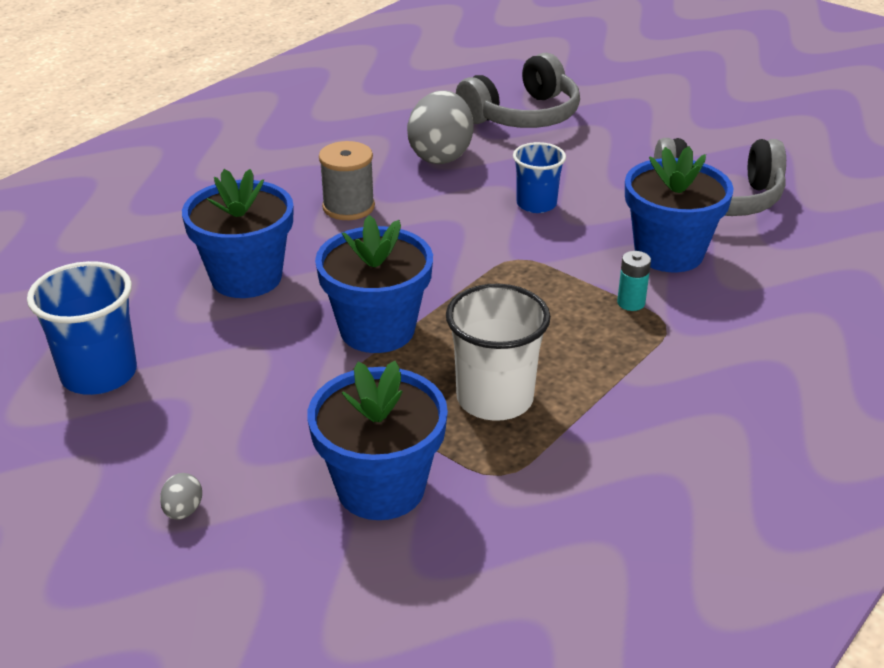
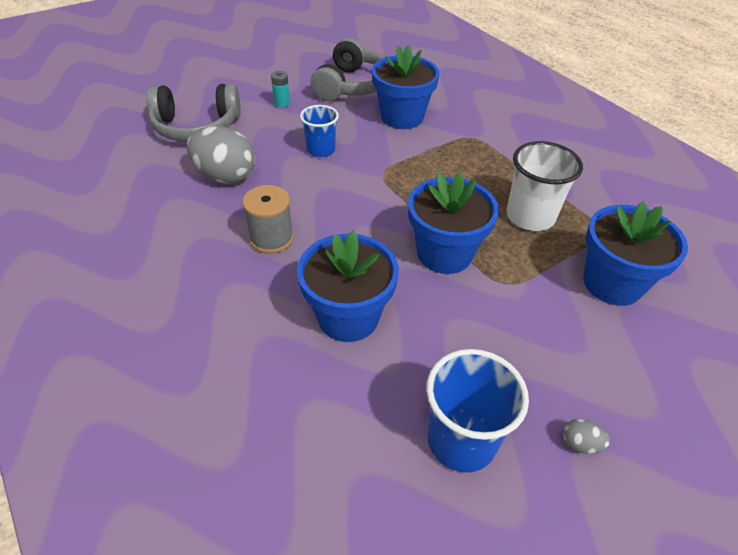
camera: 75 degrees left, 10 degrees up
grey egg [160,473,202,520] -> grey egg moved to [563,419,610,454]
grey headphones [456,53,580,128] -> grey headphones turned 105 degrees clockwise [146,83,241,141]
turquoise battery [617,251,651,311] -> turquoise battery moved to [271,71,290,107]

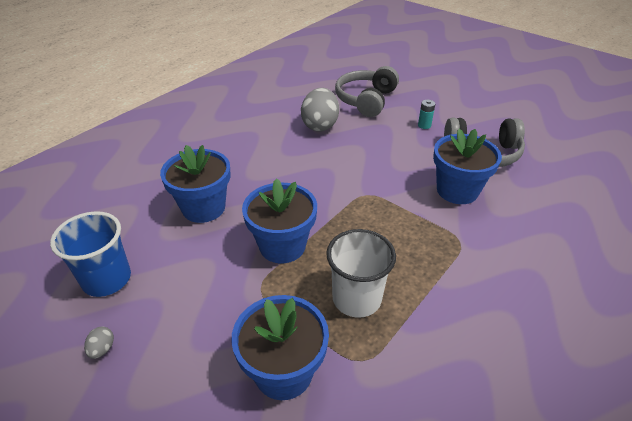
camera: 75 degrees right, 5 degrees down
grey headphones [146,83,241,141] -> grey headphones turned 45 degrees clockwise [335,66,399,117]
grey spool [242,185,294,254] -> none
blue cup [300,105,339,157] -> none

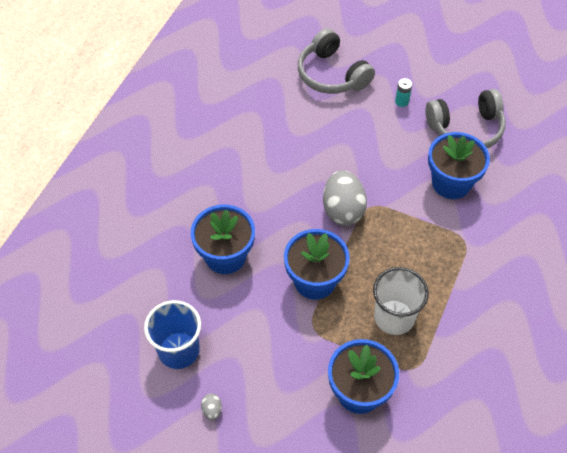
camera: 15 degrees left, 15 degrees up
grey egg [301,88,339,131] -> grey egg moved to [323,170,367,225]
grey headphones [335,66,399,117] -> grey headphones turned 45 degrees counterclockwise [298,28,375,94]

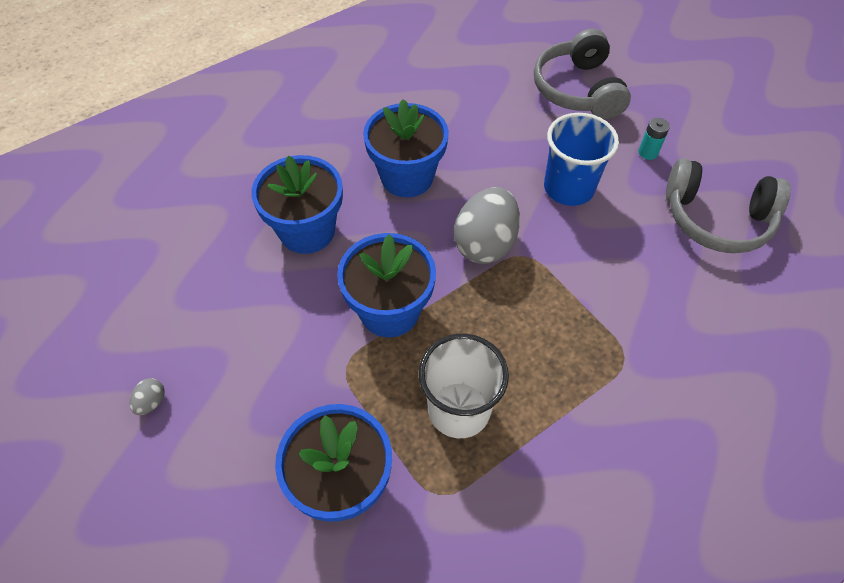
camera: 30 degrees right, 0 degrees up
blue cup [144,300,201,369] -> blue cup moved to [544,113,619,206]
blue flower pot [428,132,490,199] -> blue flower pot moved to [363,99,449,197]

